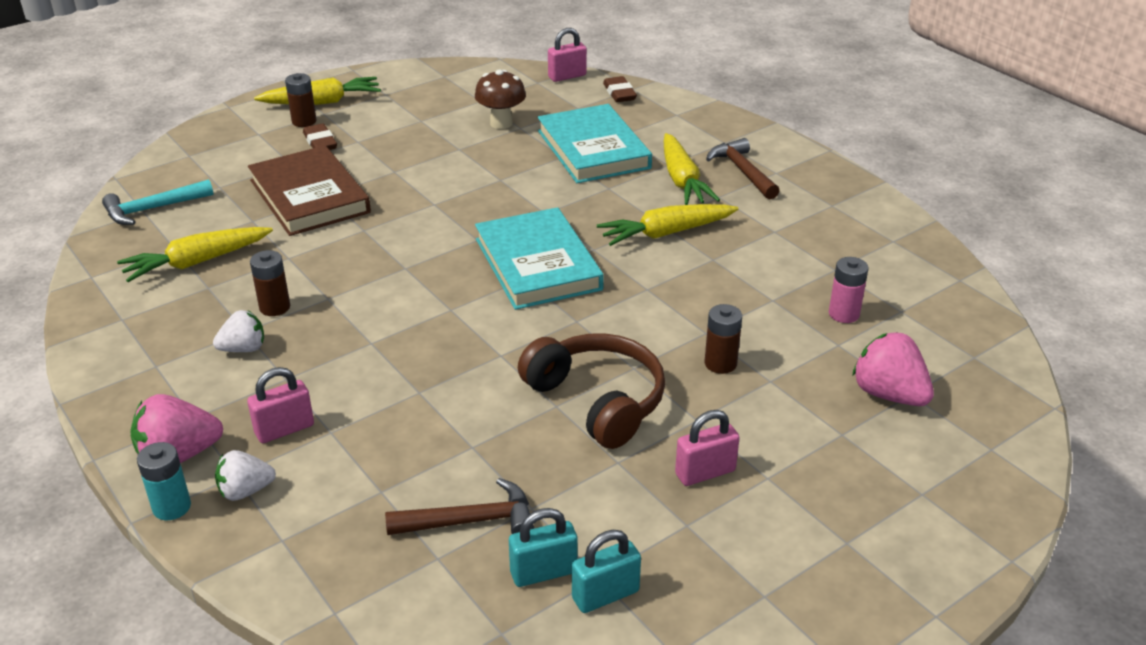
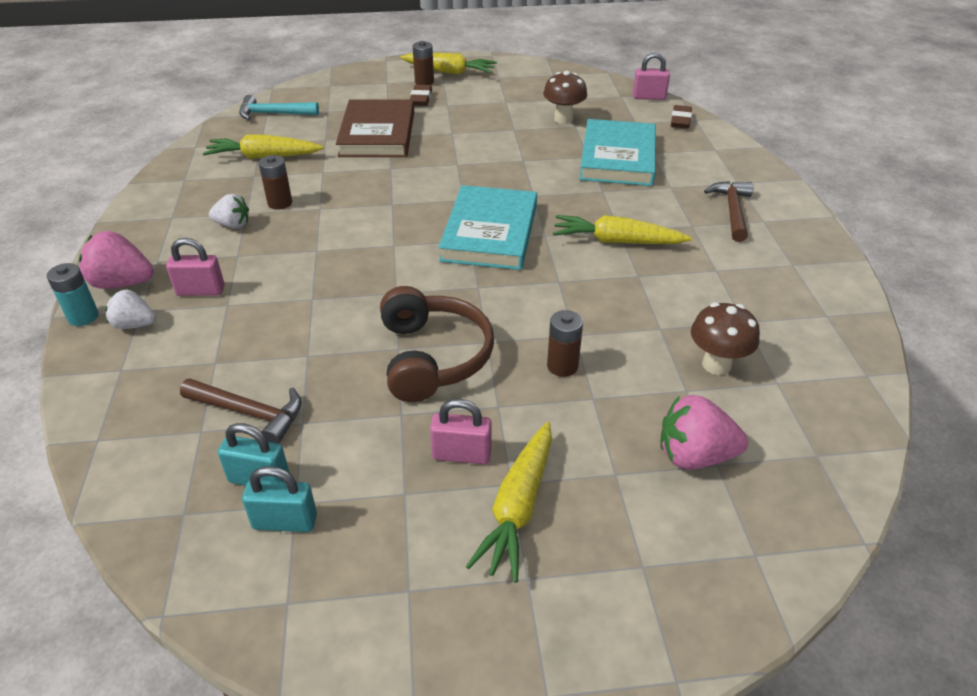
camera: 30 degrees right, 5 degrees up
yellow carrot [663,133,720,205] -> yellow carrot moved to [466,422,552,583]
pink battery [829,257,869,323] -> brown mushroom [691,302,760,375]
pink strawberry [853,332,934,406] -> pink strawberry turned 75 degrees counterclockwise [660,395,748,470]

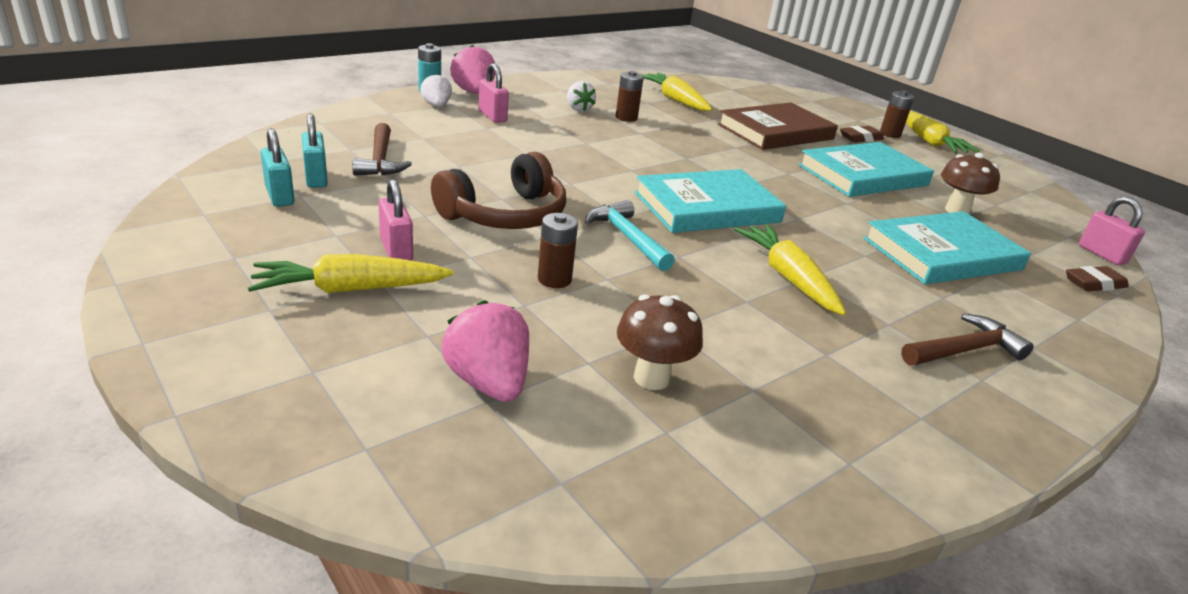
camera: 55 degrees right, 10 degrees down
turquoise hammer [239,95,319,120] -> turquoise hammer moved to [585,200,675,271]
none -> turquoise book [798,142,934,197]

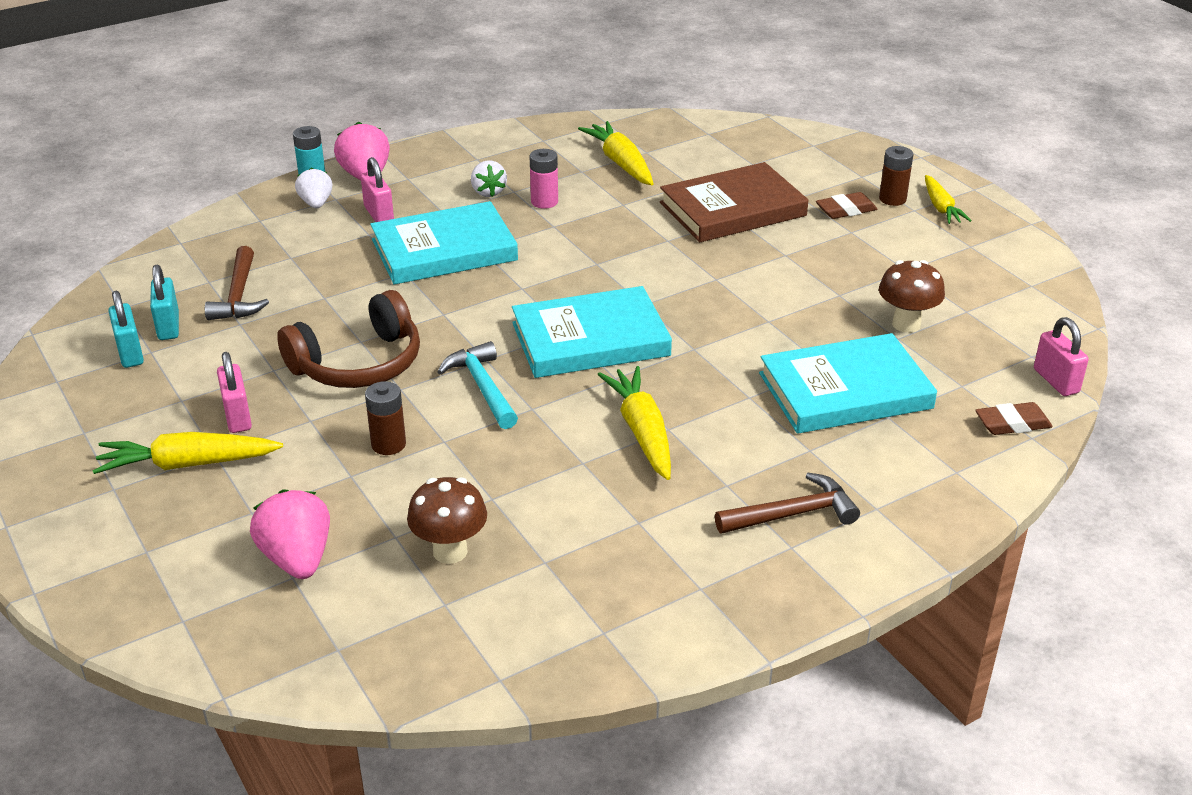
camera: 10 degrees right, 5 degrees up
brown battery [616,71,643,122] -> pink battery [529,149,558,209]
turquoise book [798,142,934,197] -> turquoise book moved to [370,201,518,285]
yellow carrot [906,111,979,153] -> yellow carrot [925,175,972,224], size x0.66

